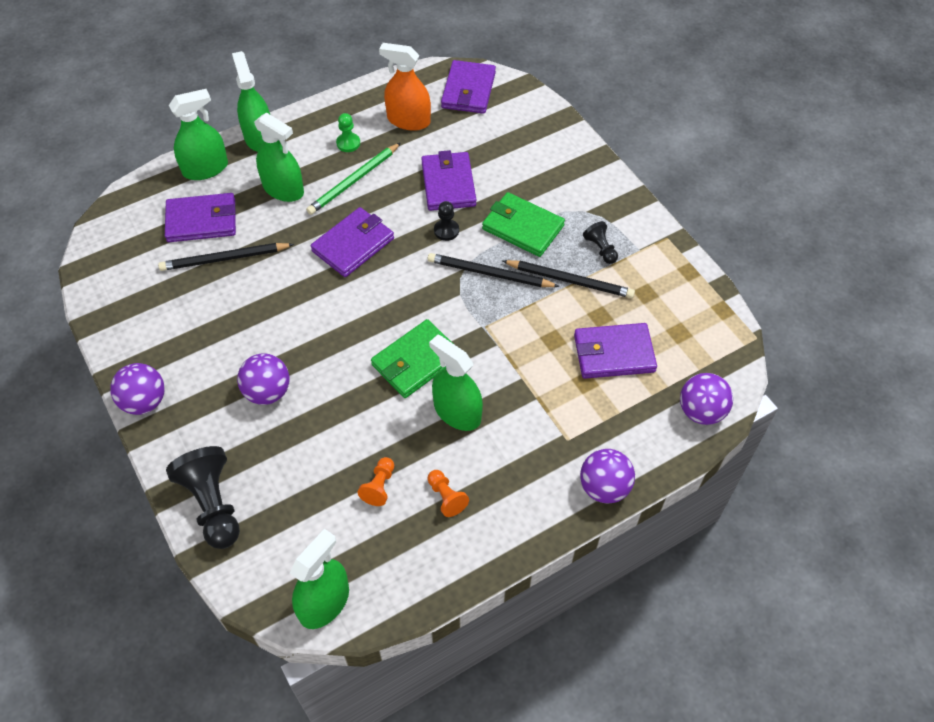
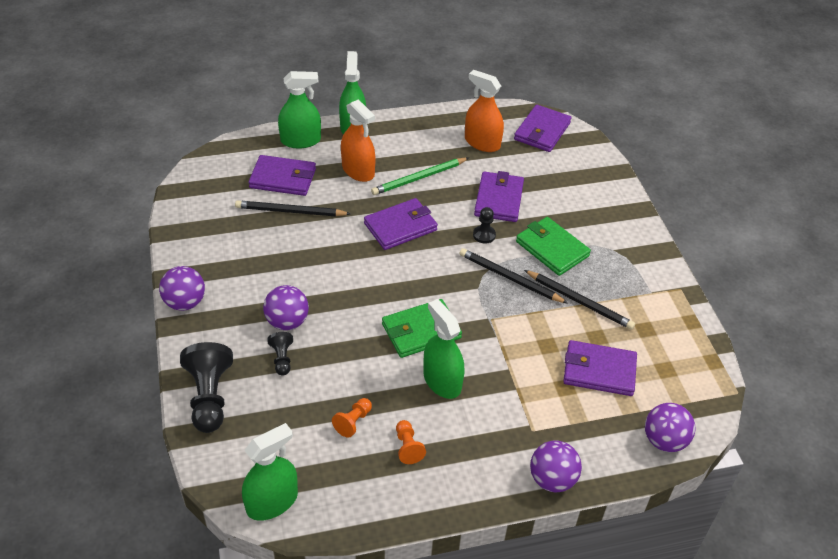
camera: 15 degrees right, 10 degrees down
green spray bottle [254,112,304,202] -> orange spray bottle [341,99,375,182]
green pawn [336,113,360,152] -> none
black pawn [583,221,618,264] -> black pawn moved to [267,332,293,376]

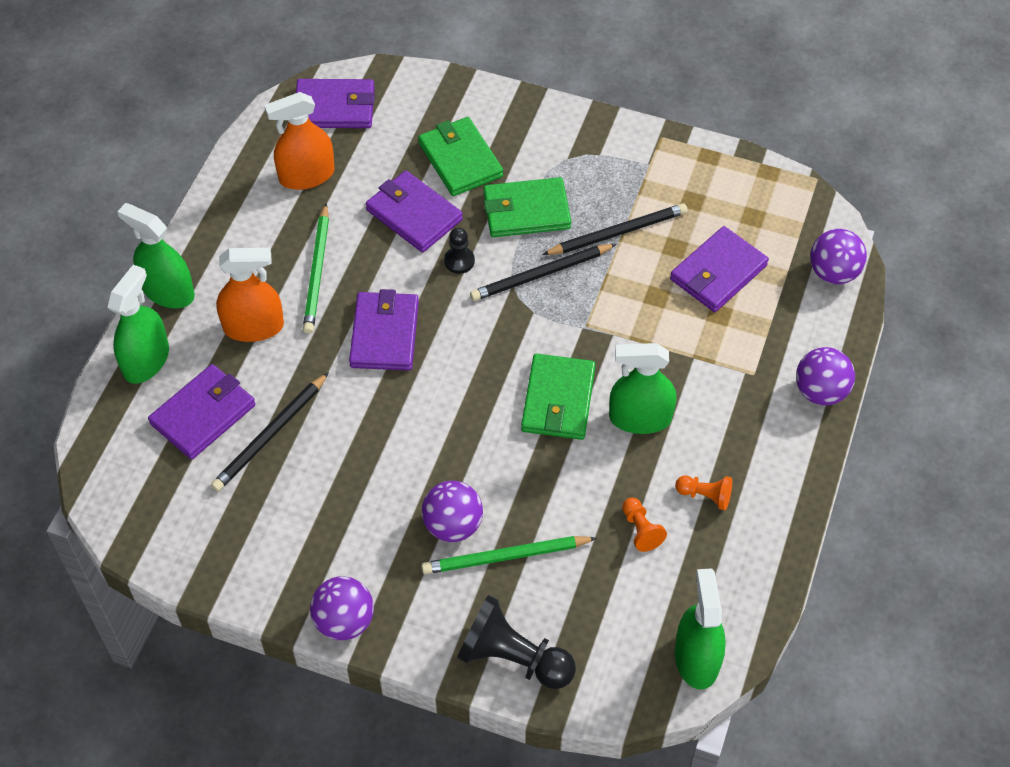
camera: 55 degrees left, 10 degrees up
black pawn [267,332,293,376] -> green pencil [421,536,597,574]
purple wallet [514,105,571,152] -> purple wallet turned 60 degrees counterclockwise [296,79,375,128]
none -> green wallet [418,117,503,196]

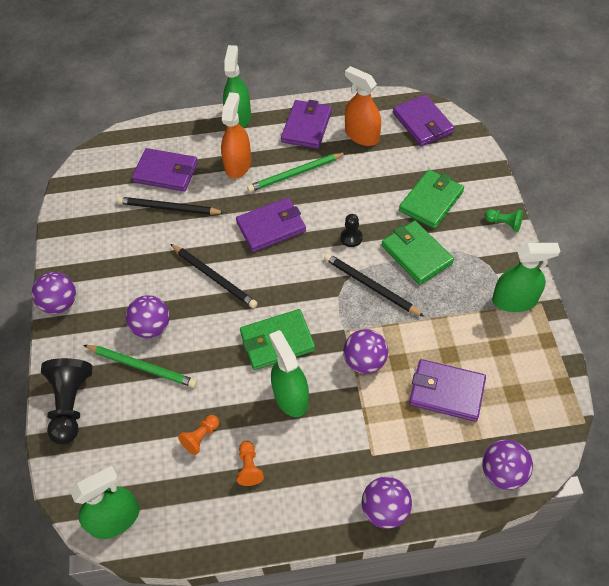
camera: 65 degrees right, 0 degrees up
green spray bottle [107,265,169,384] -> green spray bottle moved to [492,243,560,312]
orange spray bottle [216,248,284,342] -> orange spray bottle turned 135 degrees counterclockwise [221,92,251,179]
purple wallet [366,171,463,253] -> purple wallet moved to [281,100,332,149]
green pencil [421,536,597,574] -> green pencil turned 150 degrees clockwise [84,345,197,388]
black pencil [542,203,688,255] -> black pencil moved to [170,244,258,308]
none -> purple ball [343,329,388,374]
none -> green pawn [485,209,523,232]

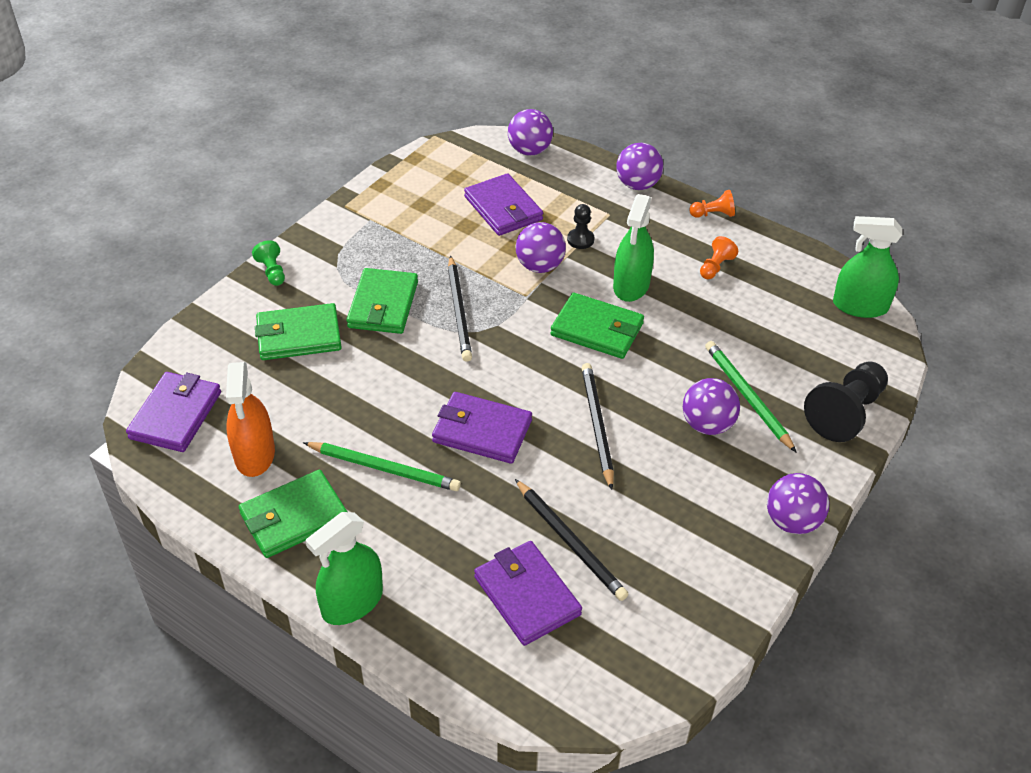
camera: 140 degrees left, 10 degrees down
orange pawn [178,415,219,455] -> orange pawn moved to [689,190,735,218]
orange spray bottle [221,92,251,179] -> none
purple wallet [281,100,332,149] -> green wallet [239,470,347,558]
black pawn [340,214,363,247] -> black pawn moved to [567,204,595,249]
green spray bottle [492,243,560,312] -> none

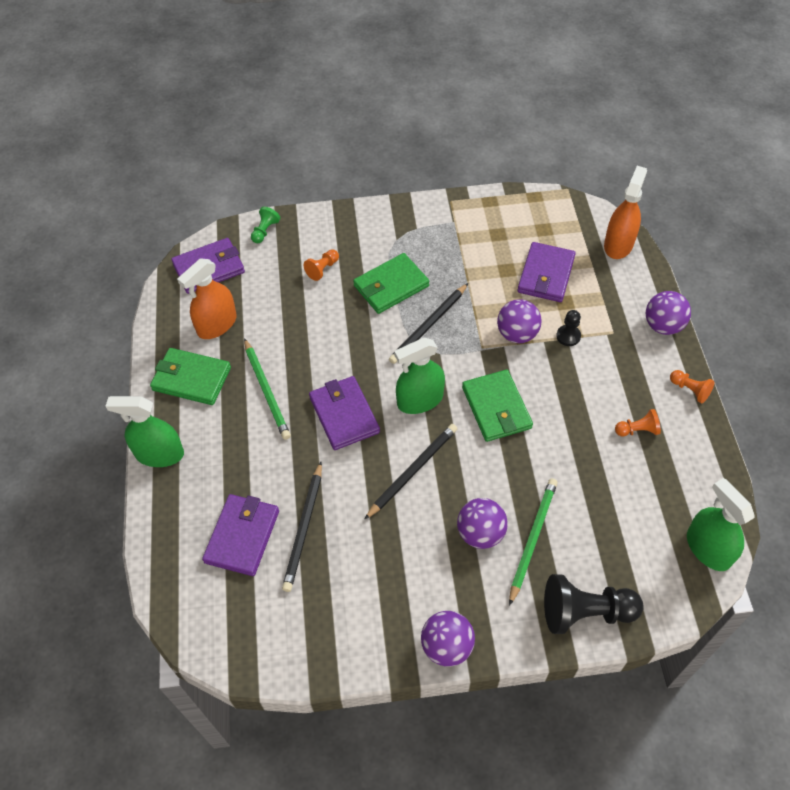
camera: 50 degrees right, 10 degrees up
green pawn [252,240,285,286] -> green pawn moved to [251,206,280,243]
green wallet [255,303,342,360] -> orange pawn [304,249,339,281]
purple ball [508,109,553,155] -> orange spray bottle [604,166,647,259]
green spray bottle [613,194,654,302] -> green spray bottle moved to [394,338,445,414]

